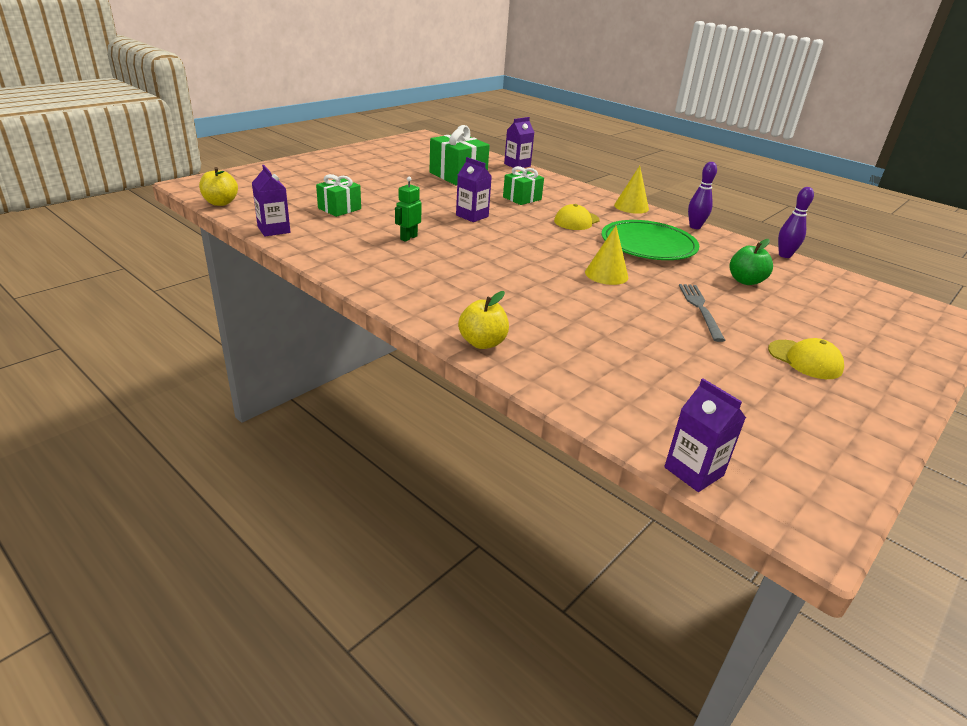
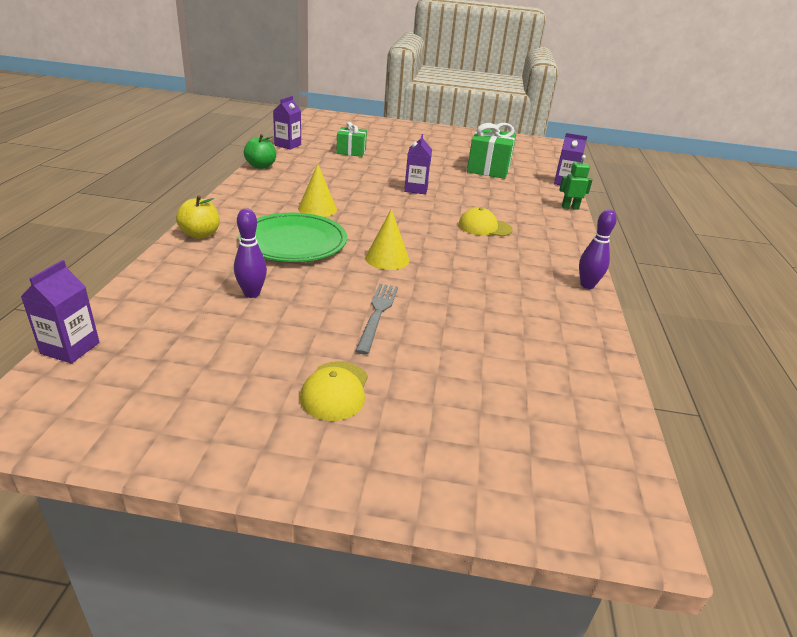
camera: 55 degrees right, 0 degrees up
yellow apple [199,167,238,206] -> none
green robot [395,177,422,242] -> green robot moved to [559,155,592,210]
green gift [503,166,544,205] -> none
green plate [602,220,699,260] -> green plate moved to [238,213,347,262]
yellow cone [614,166,649,214] -> yellow cone moved to [298,164,337,217]
grey fork [679,284,725,342] -> grey fork turned 45 degrees counterclockwise [356,284,398,354]
green apple [730,239,773,285] -> green apple moved to [244,134,276,169]
purple bowling pin [778,187,814,258] -> purple bowling pin moved to [234,208,267,298]

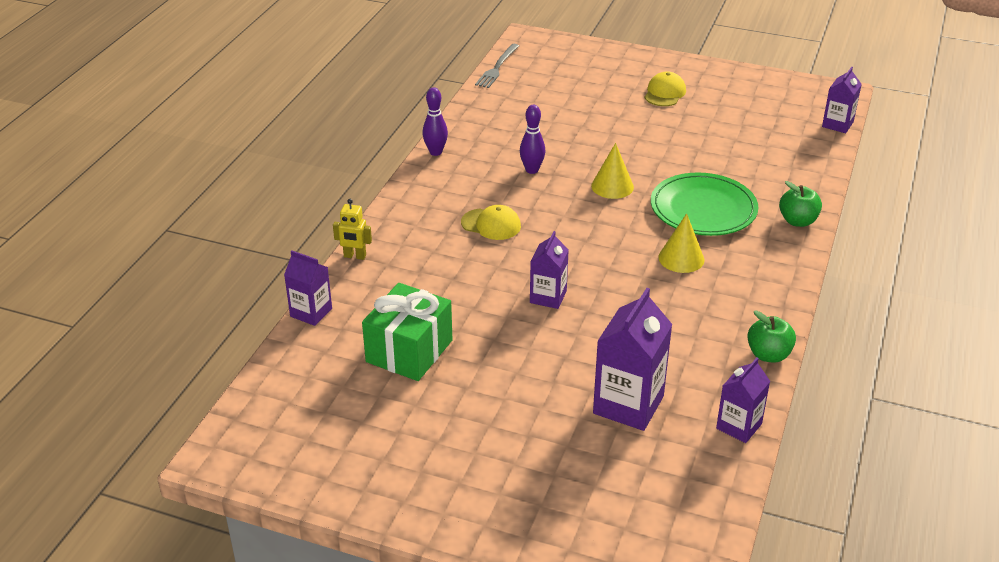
camera: 165 degrees left, 5 degrees up
yellow apple [176,195,220,239] -> green apple [779,181,822,227]
purple bowling pin [234,208,267,298] -> purple bowling pin moved to [520,105,545,174]
green gift [336,122,367,157] -> purple carton [593,288,673,431]
grey fork [356,284,398,354] -> grey fork moved to [475,44,519,88]
green robot [559,155,592,210] -> yellow robot [333,199,372,260]

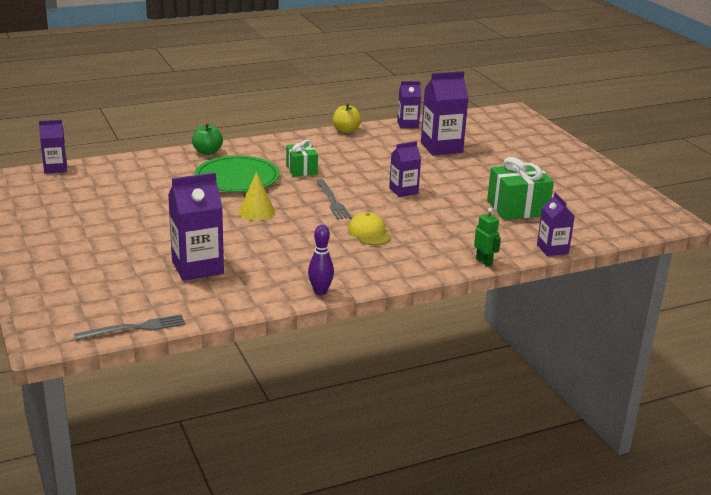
camera: 135 degrees left, 10 degrees down
yellow robot [333,199,372,260] -> green robot [474,208,501,266]
purple bowling pin [520,105,545,174] -> none
yellow cap [644,71,686,106] -> none
yellow cone [658,213,704,273] -> green gift [286,140,318,177]
green apple [747,310,796,362] -> yellow apple [333,103,362,133]
none -> purple carton [168,173,224,281]
none -> grey fork [316,179,351,220]

